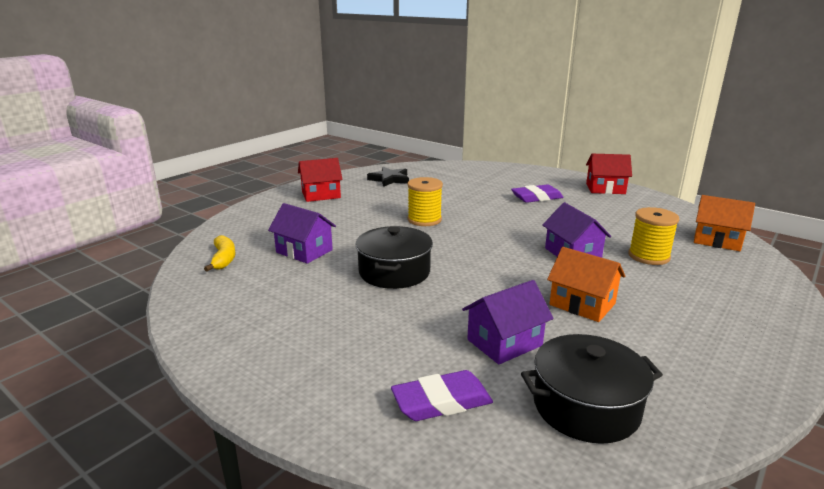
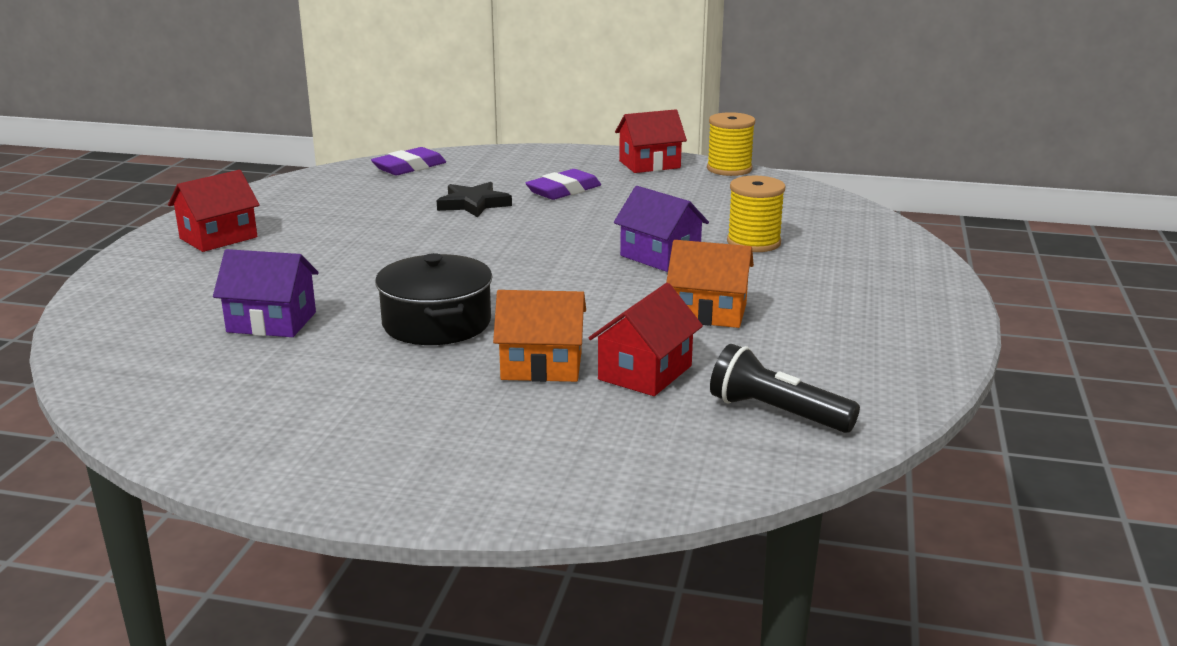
camera: 25 degrees left, 0 degrees up
yellow banana [204,235,236,272] -> none
black star [367,167,409,187] -> black star moved to [437,182,512,218]
purple eraser [391,370,493,421] -> purple eraser moved to [371,147,446,175]
yellow spool [407,177,443,226] -> yellow spool moved to [707,112,755,176]
purple house [462,280,554,364] -> red house [588,283,703,396]
black pot [521,334,663,444] -> black flashlight [710,344,860,433]
orange house [694,195,755,251] -> orange house moved to [493,290,586,382]

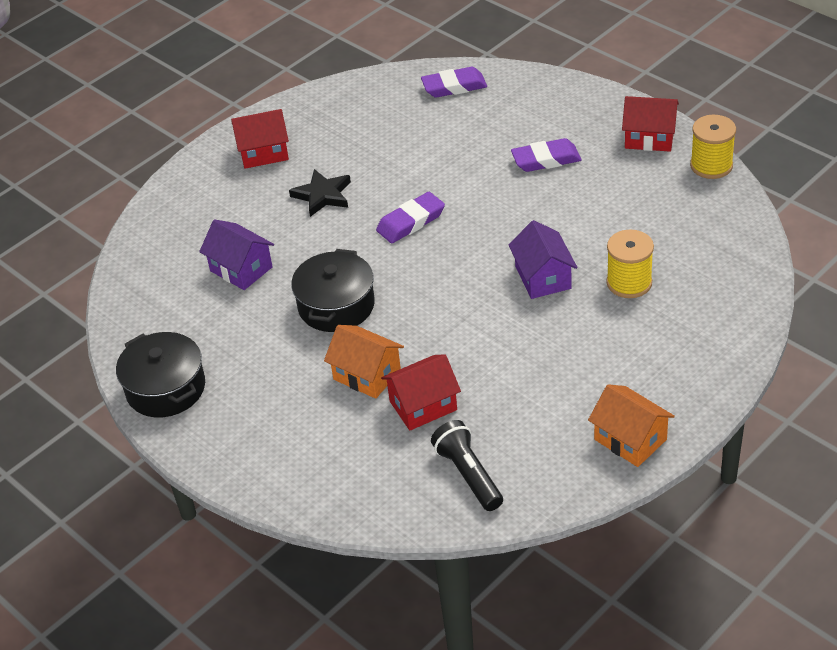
camera: 35 degrees right, 20 degrees up
black star [437,182,512,218] -> black star moved to [289,169,351,217]
orange house [666,240,754,328] -> orange house moved to [588,384,675,467]
none -> black pot [116,332,205,418]
none -> purple eraser [376,192,445,243]

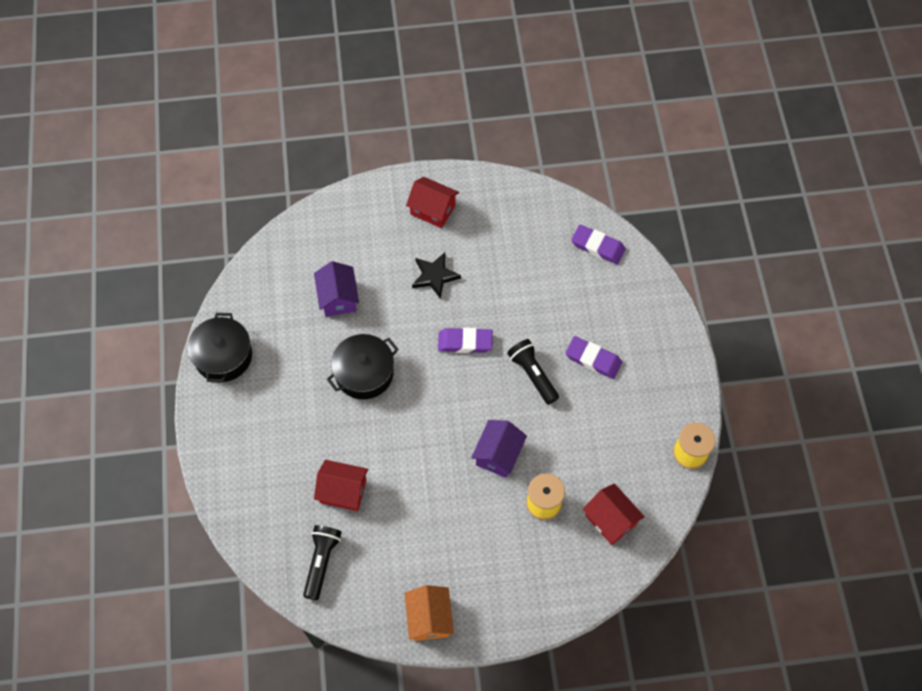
camera: 35 degrees right, 20 degrees up
orange house [324,325,404,399] -> none
red house [622,96,679,152] -> red house moved to [583,483,645,545]
none -> black flashlight [507,339,559,405]

